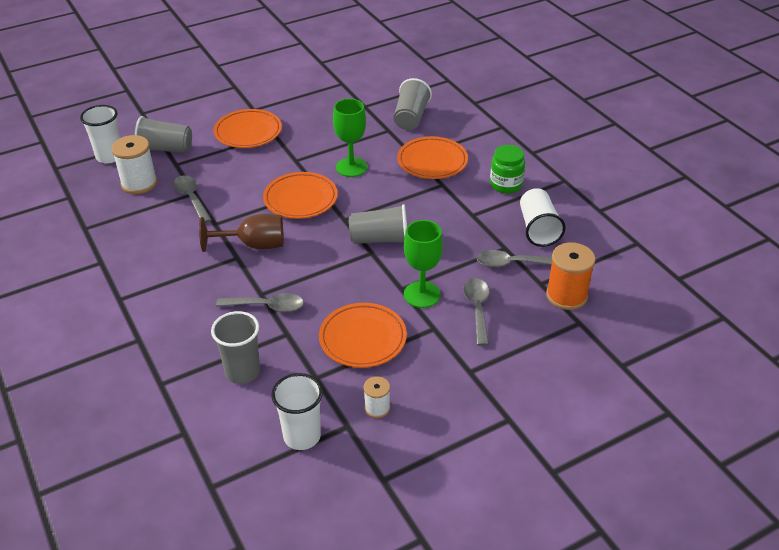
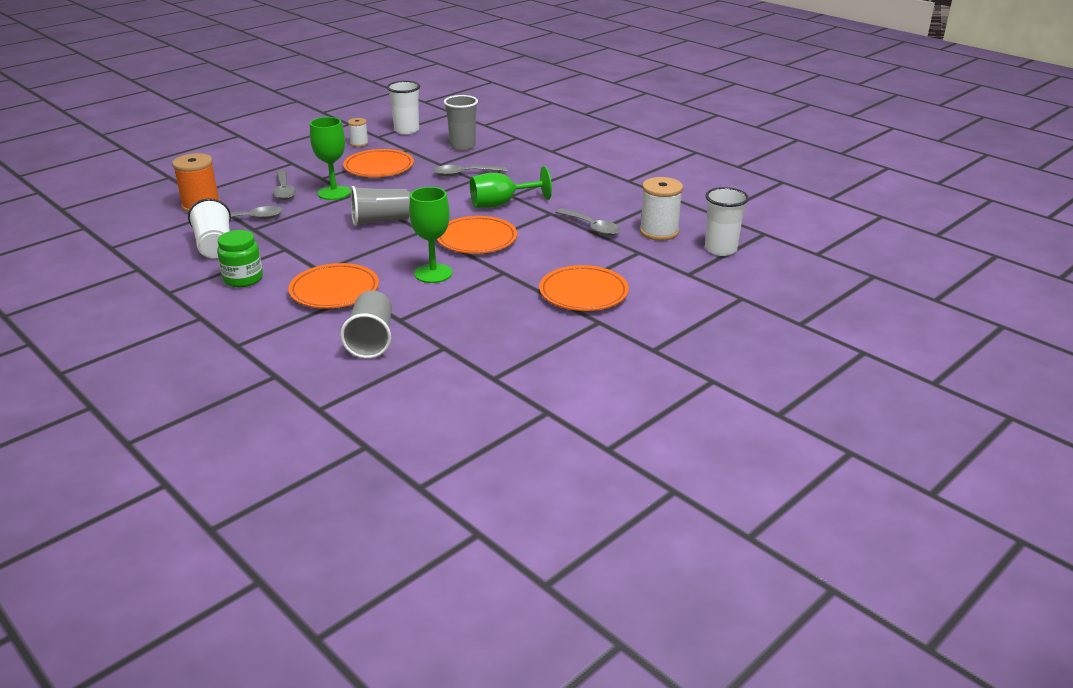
camera: 165 degrees right, 10 degrees down
grey cup [134,116,192,153] -> none
brown goblet [199,214,284,252] -> green goblet [470,166,552,208]

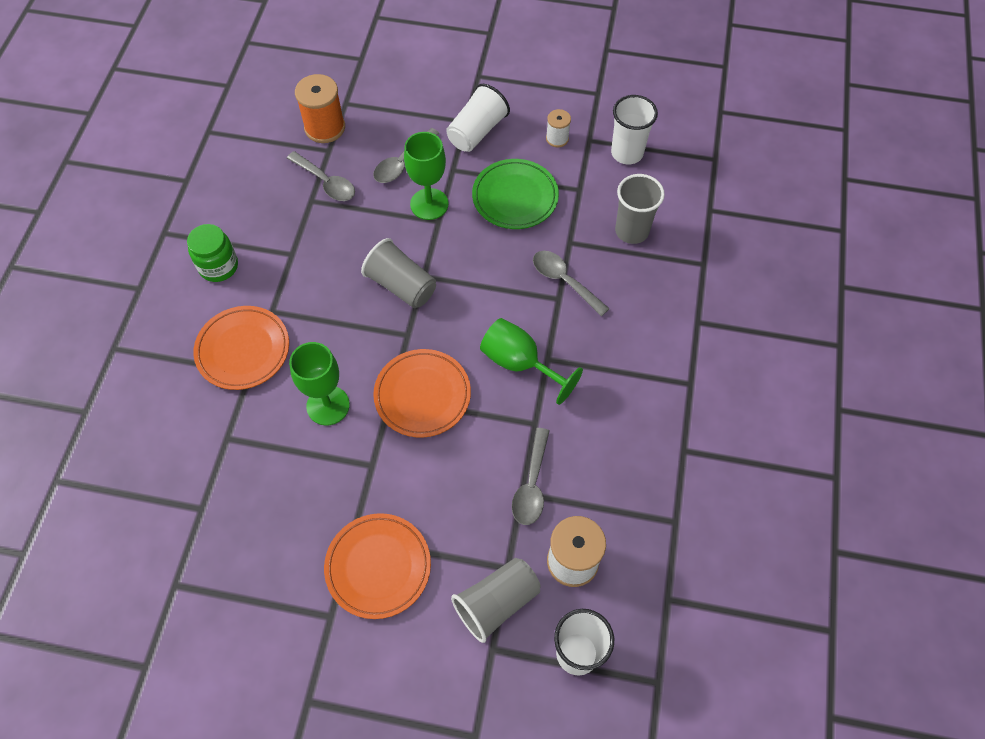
camera: 55 degrees right, 30 degrees up
white cup [188,198,231,258] -> white cup moved to [446,84,510,152]
grey cup [340,291,392,359] -> grey cup moved to [451,558,541,643]
orange plate [343,149,414,177] -> green plate [472,159,559,229]

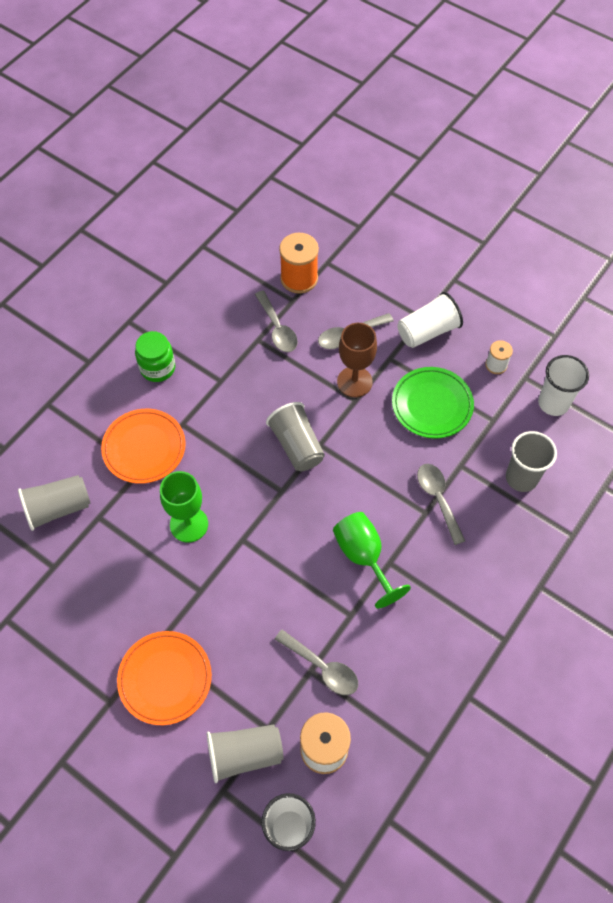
camera: 25 degrees right, 0 degrees up
orange plate [373,349,471,437] -> none
green goblet [404,132,449,220] -> brown goblet [337,323,377,397]
grey spoon [512,428,549,525] -> grey spoon turned 90 degrees counterclockwise [275,630,358,695]
none -> grey cup [18,475,91,531]

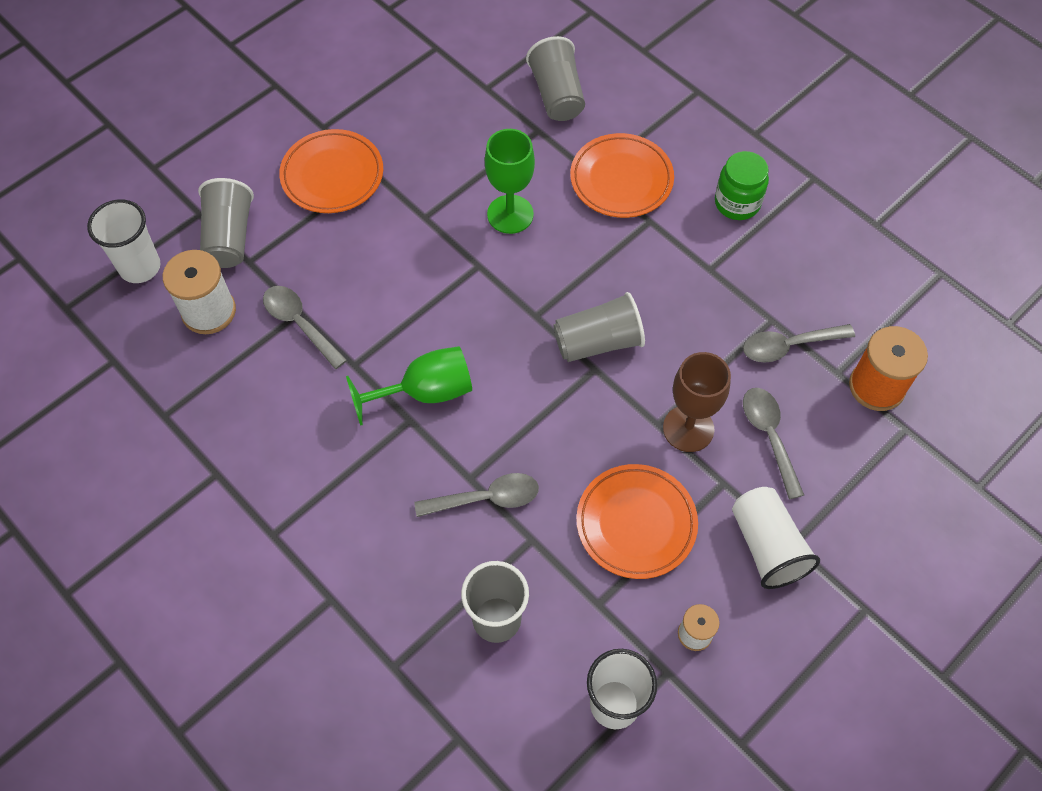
camera: 100 degrees right, 0 degrees up
grey spoon [275,630,358,695] -> grey spoon turned 90 degrees clockwise [263,286,347,369]
green plate [392,367,474,439] -> orange plate [576,464,698,579]

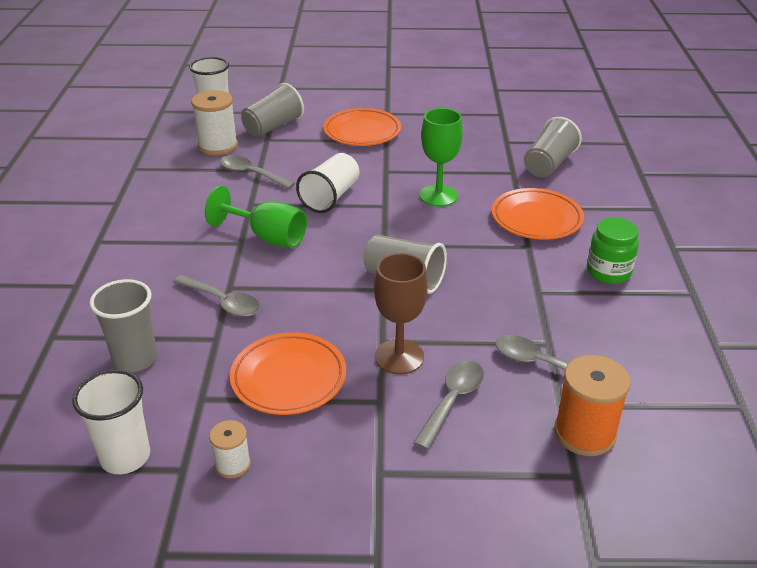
camera: 45 degrees right, 25 degrees down
grey spoon [263,286,347,369] -> grey spoon turned 60 degrees counterclockwise [220,155,295,189]
white cup [732,487,820,589] -> white cup moved to [296,153,359,213]

